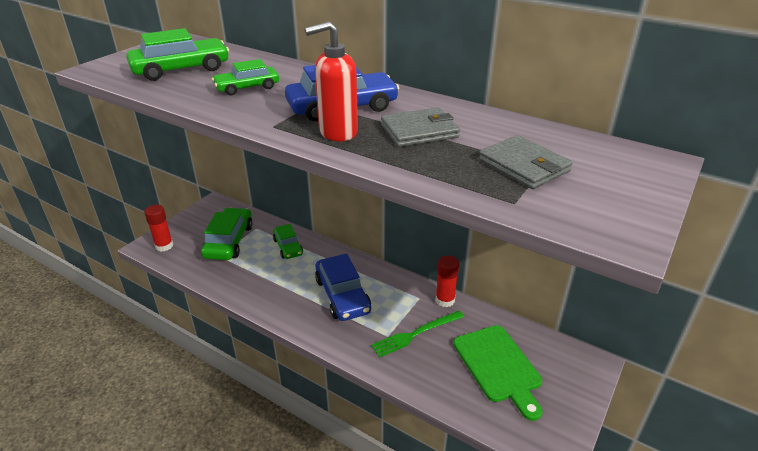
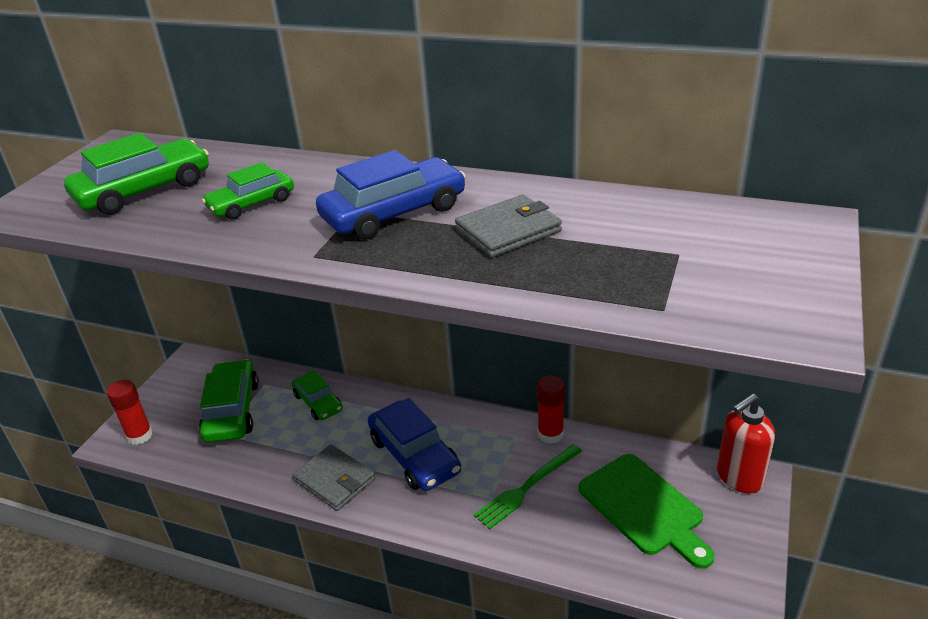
camera: 10 degrees left, 0 degrees up
red soap dispenser [305,21,358,141] -> red soap dispenser moved to [717,393,775,493]
grey wallet [479,135,573,189] -> grey wallet moved to [293,444,375,511]

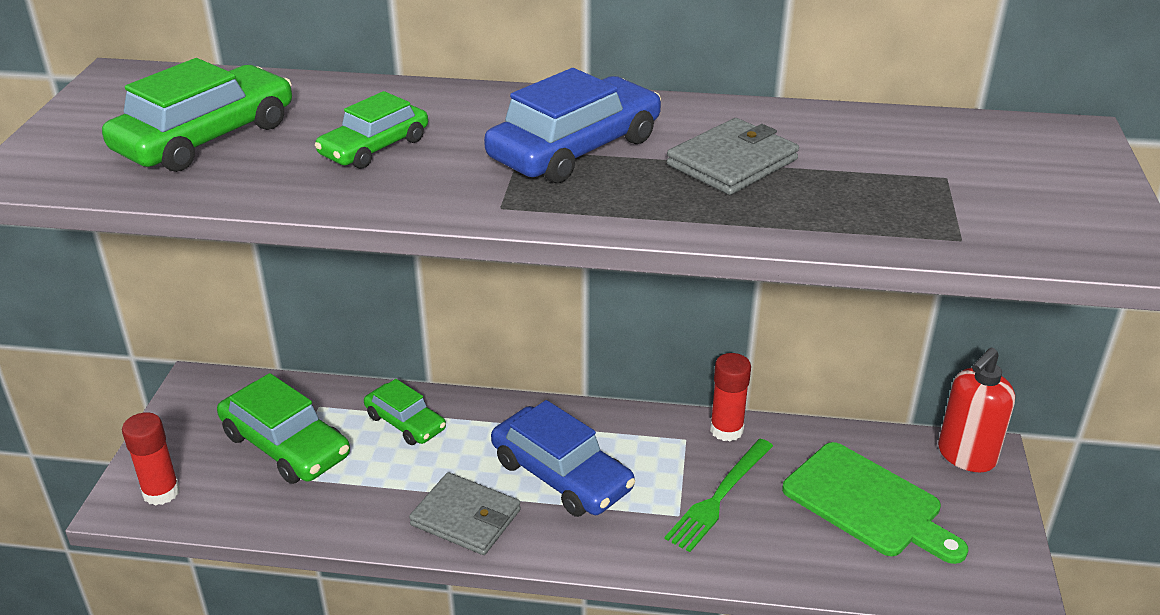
camera: 15 degrees left, 0 degrees up
green car [199,359,259,443] -> green car turned 150 degrees clockwise [217,373,350,484]

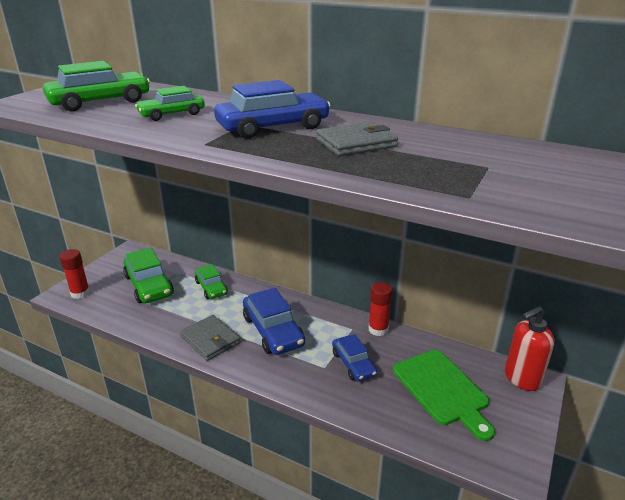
camera: 20 degrees right, 5 degrees down
green fork [664,439,773,552] -> blue car [332,334,377,381]

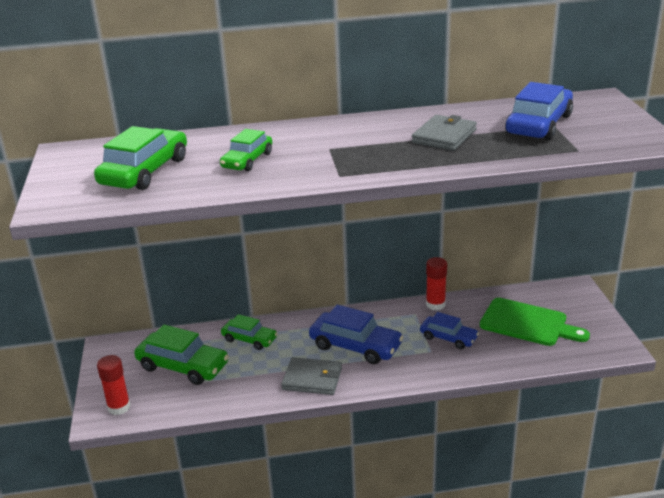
camera: 35 degrees left, 0 degrees up
blue car [214,80,331,139] -> blue car moved to [505,82,573,140]
red soap dispenser [505,306,555,391] -> none

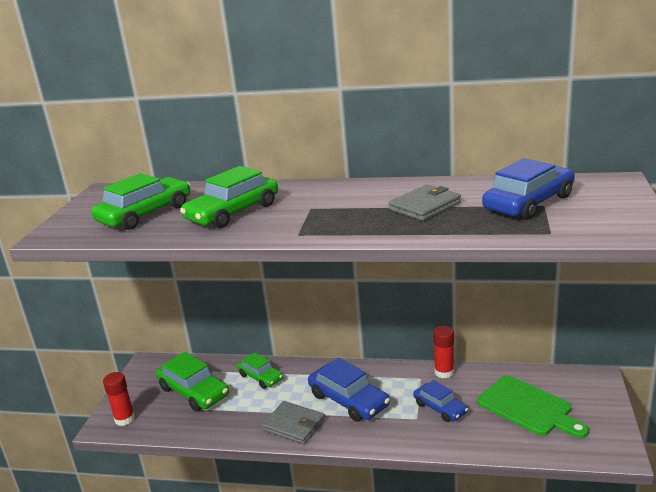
camera: 20 degrees right, 5 degrees down
green car [220,129,272,171] -> green car [180,166,278,228], size x1.61

